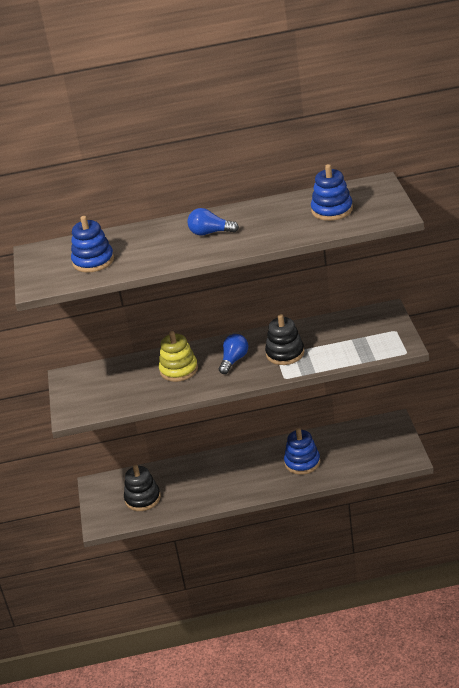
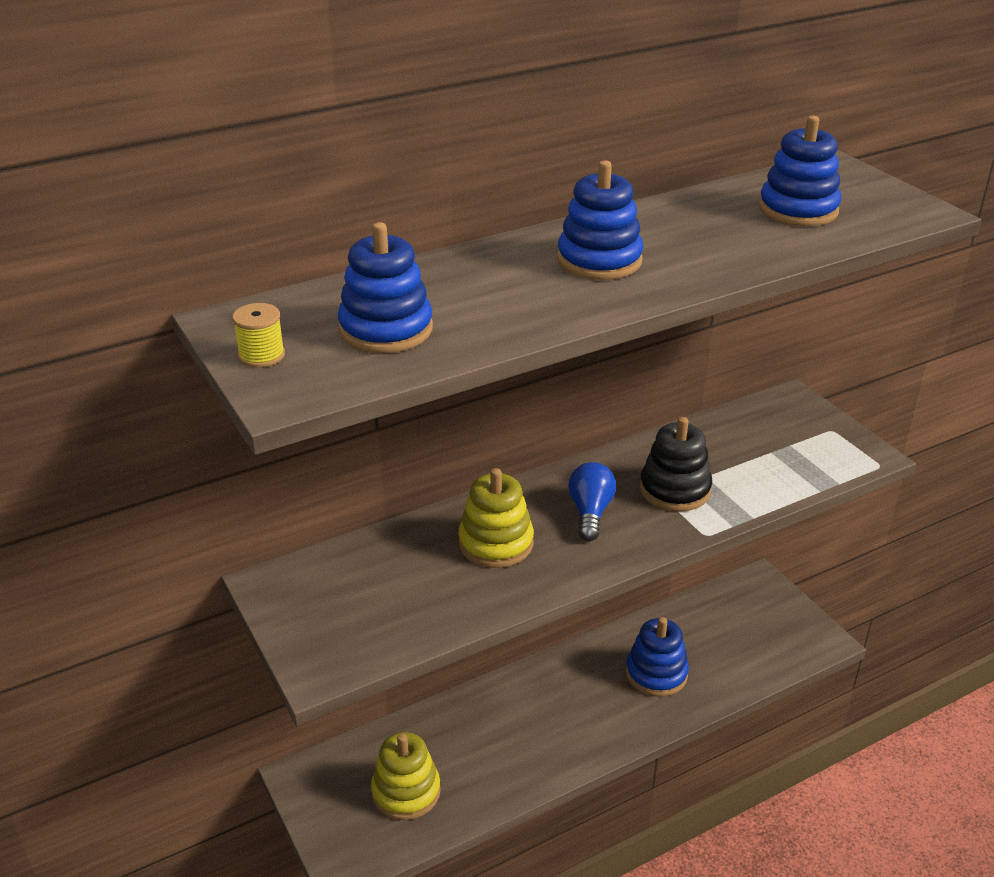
camera: 25 degrees left, 0 degrees up
black stacking toy [124,465,161,511] -> yellow stacking toy [371,732,441,820]
blue light bulb [188,208,239,236] -> blue stacking toy [557,161,644,280]
none -> yellow spool [232,303,285,368]

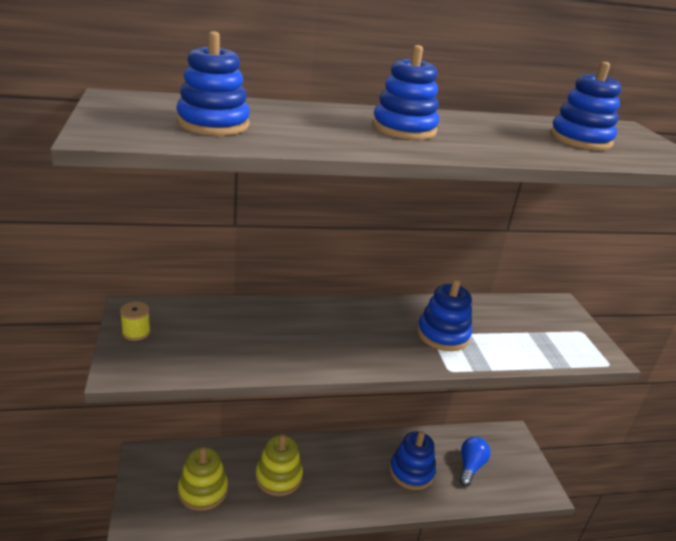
camera: 15 degrees right, 5 degrees down
yellow spool [232,303,285,368] -> yellow spool moved to [120,302,151,341]
yellow stacking toy [458,468,534,568] -> yellow stacking toy moved to [255,435,303,496]
blue light bulb [568,462,616,541] -> blue light bulb moved to [459,437,491,486]
black stacking toy [640,417,712,512] -> blue stacking toy [417,279,472,351]

